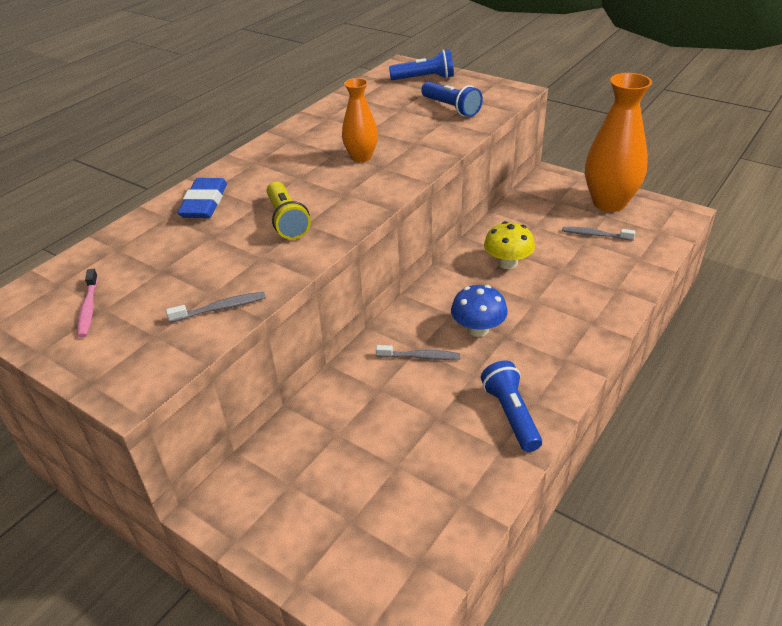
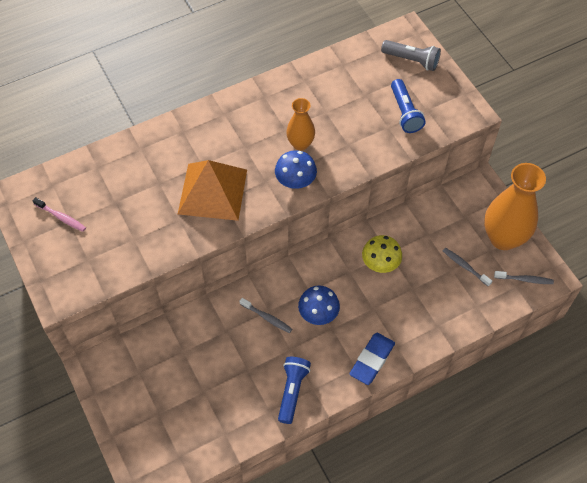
camera: 25 degrees right, 20 degrees up
pink toothbrush [77,269,98,338] -> pink toothbrush turned 75 degrees counterclockwise [33,197,86,232]
grey toothbrush [166,292,266,323] -> grey toothbrush moved to [494,271,554,284]
blue eraser [177,178,227,218] -> blue eraser moved to [349,333,395,385]
yellow flashlight [267,181,311,240] -> orange pyramid [178,160,247,221]
blue flashlight [389,50,454,80] -> grey flashlight [381,40,441,71]
none -> blue mushroom [275,150,317,189]

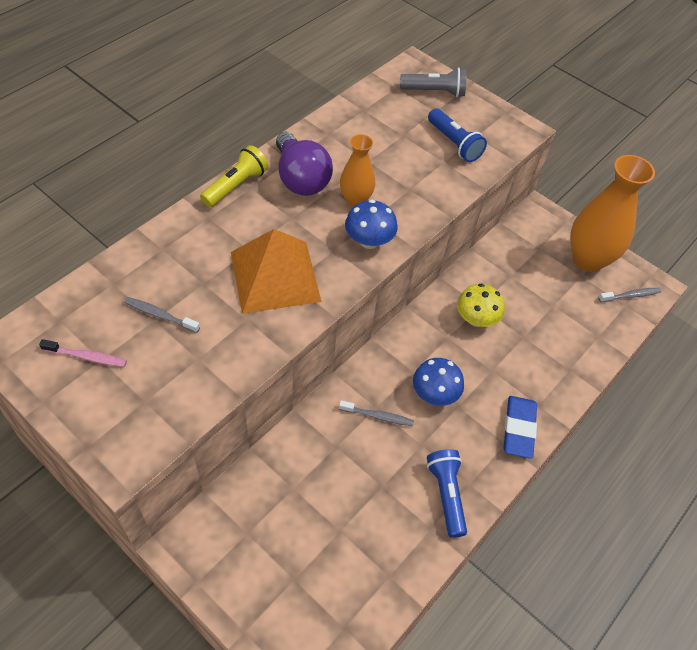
camera: 25 degrees left, 5 degrees down
grey toothbrush [443,248,492,287] -> grey toothbrush moved to [124,297,200,333]
none -> yellow flashlight [200,145,268,207]
none -> purple light bulb [276,132,333,196]

